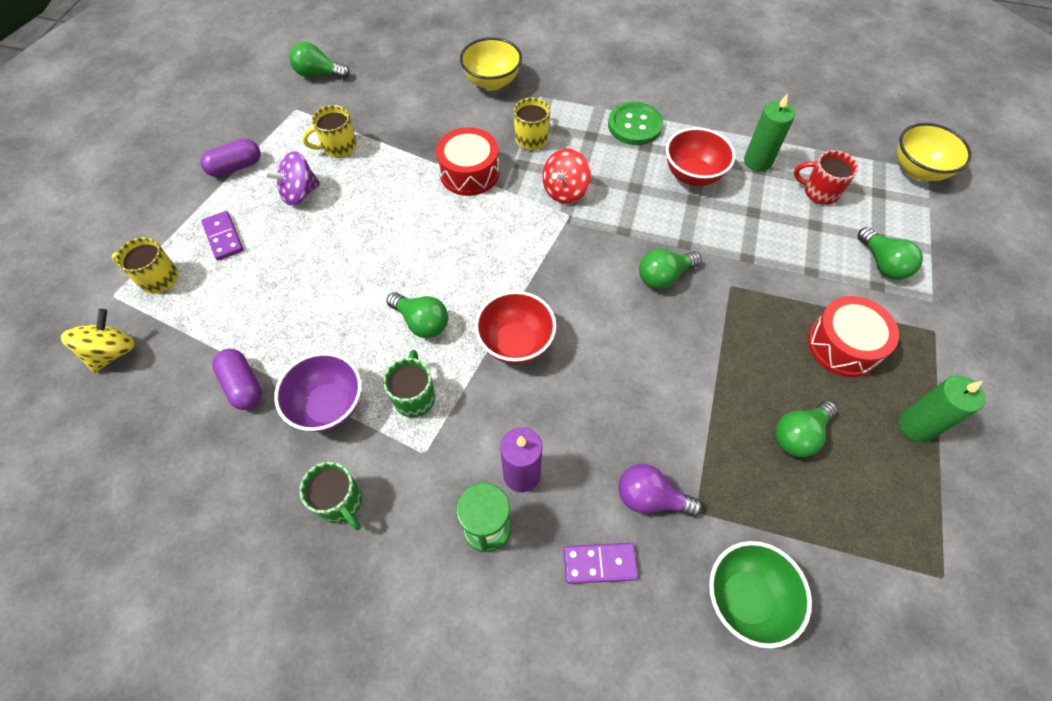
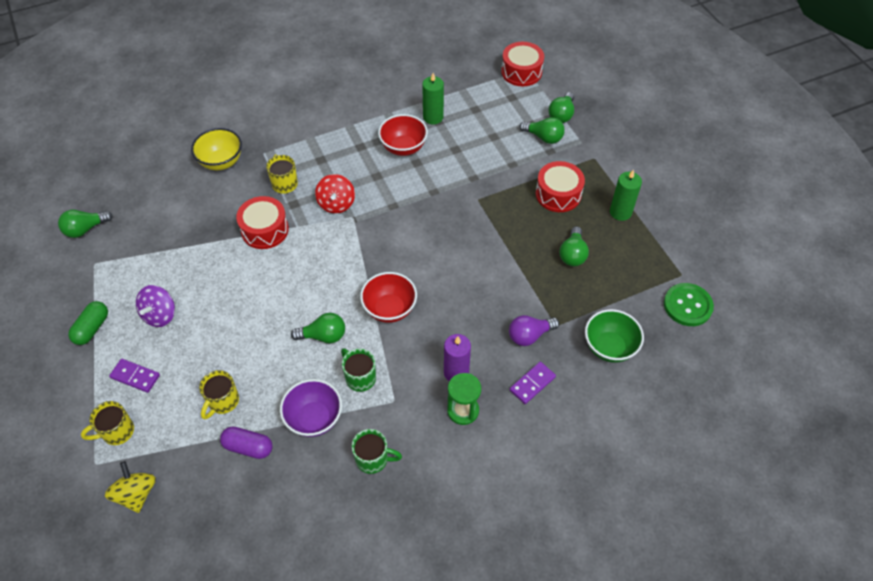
camera: 40 degrees left, 5 degrees down
purple capsule [200,139,260,177] -> green capsule [68,301,108,345]
yellow mug [302,105,357,158] -> yellow mug moved to [199,370,239,419]
green button [608,102,664,145] -> green button moved to [664,283,714,326]
green light bulb [639,249,702,289] -> green light bulb moved to [549,92,574,123]
red mug [794,150,858,205] -> none
yellow bowl [897,123,972,181] -> red drum [501,42,544,86]

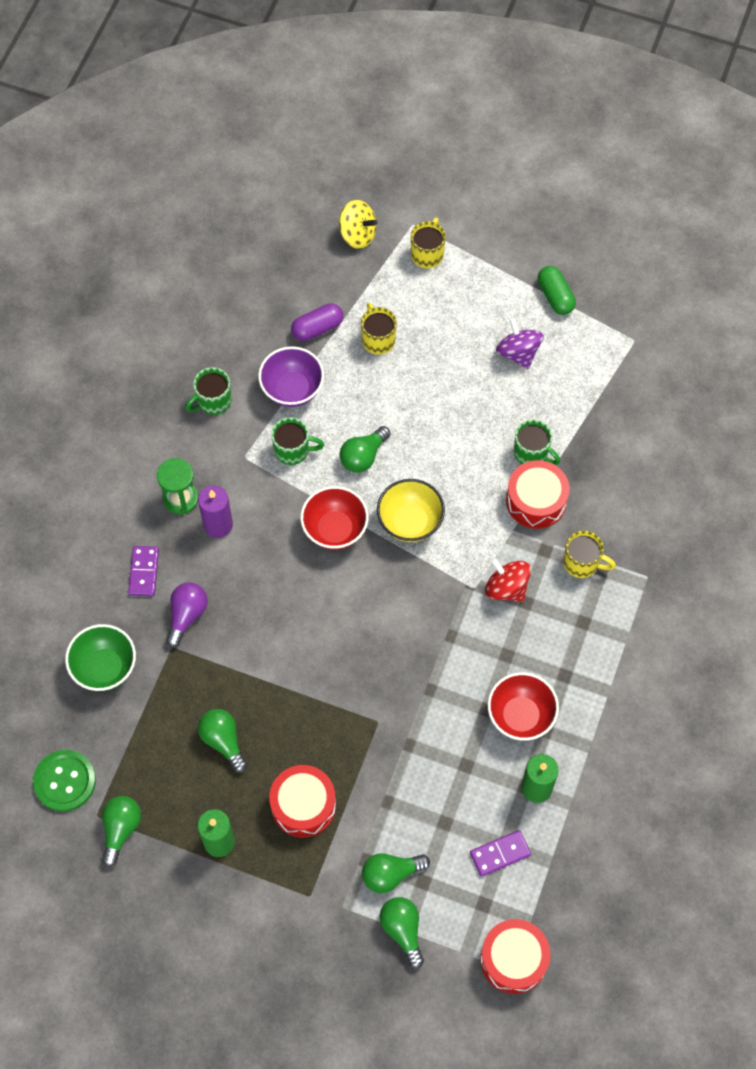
camera: 135 degrees right, 10 degrees up
green light bulb [58,210,113,238] -> green light bulb moved to [102,796,141,867]
purple domino [109,359,160,393] -> purple domino moved to [470,830,531,877]
yellow bowl [191,128,242,170] -> yellow bowl moved to [377,479,445,542]
none -> green mug [514,419,560,465]

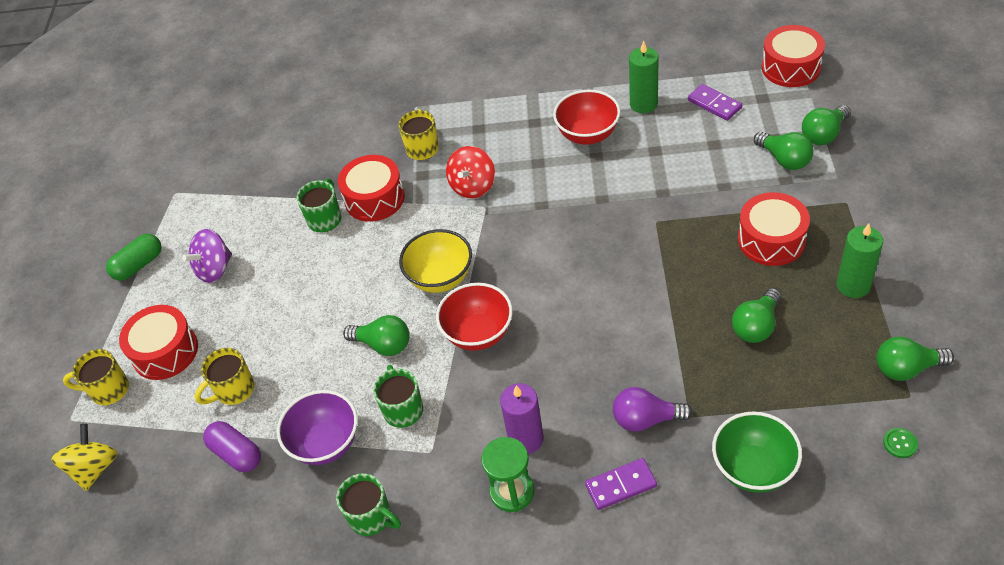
camera: 105 degrees left, 15 degrees down
green button [33,750,96,812] -> green button [883,428,918,458], size x0.44
none -> red drum [119,305,198,380]

